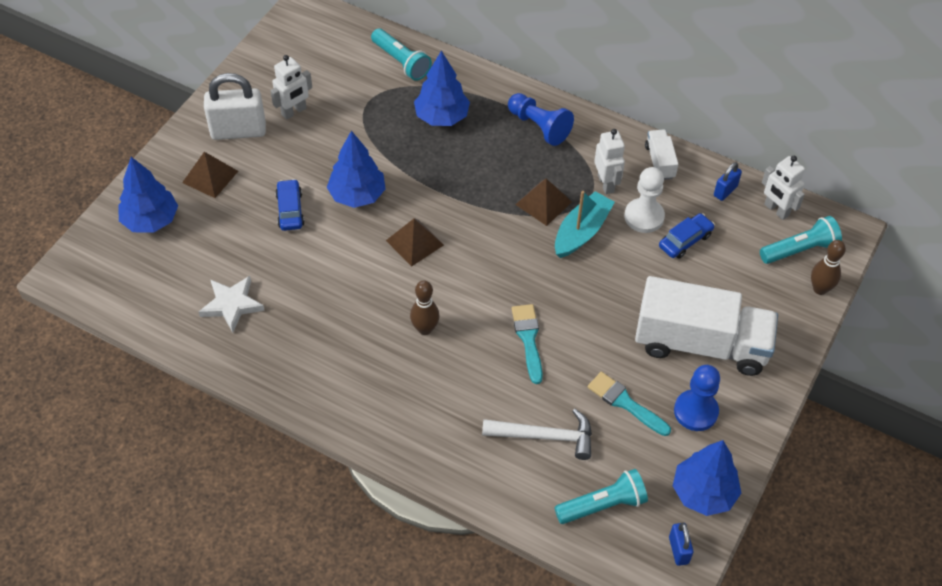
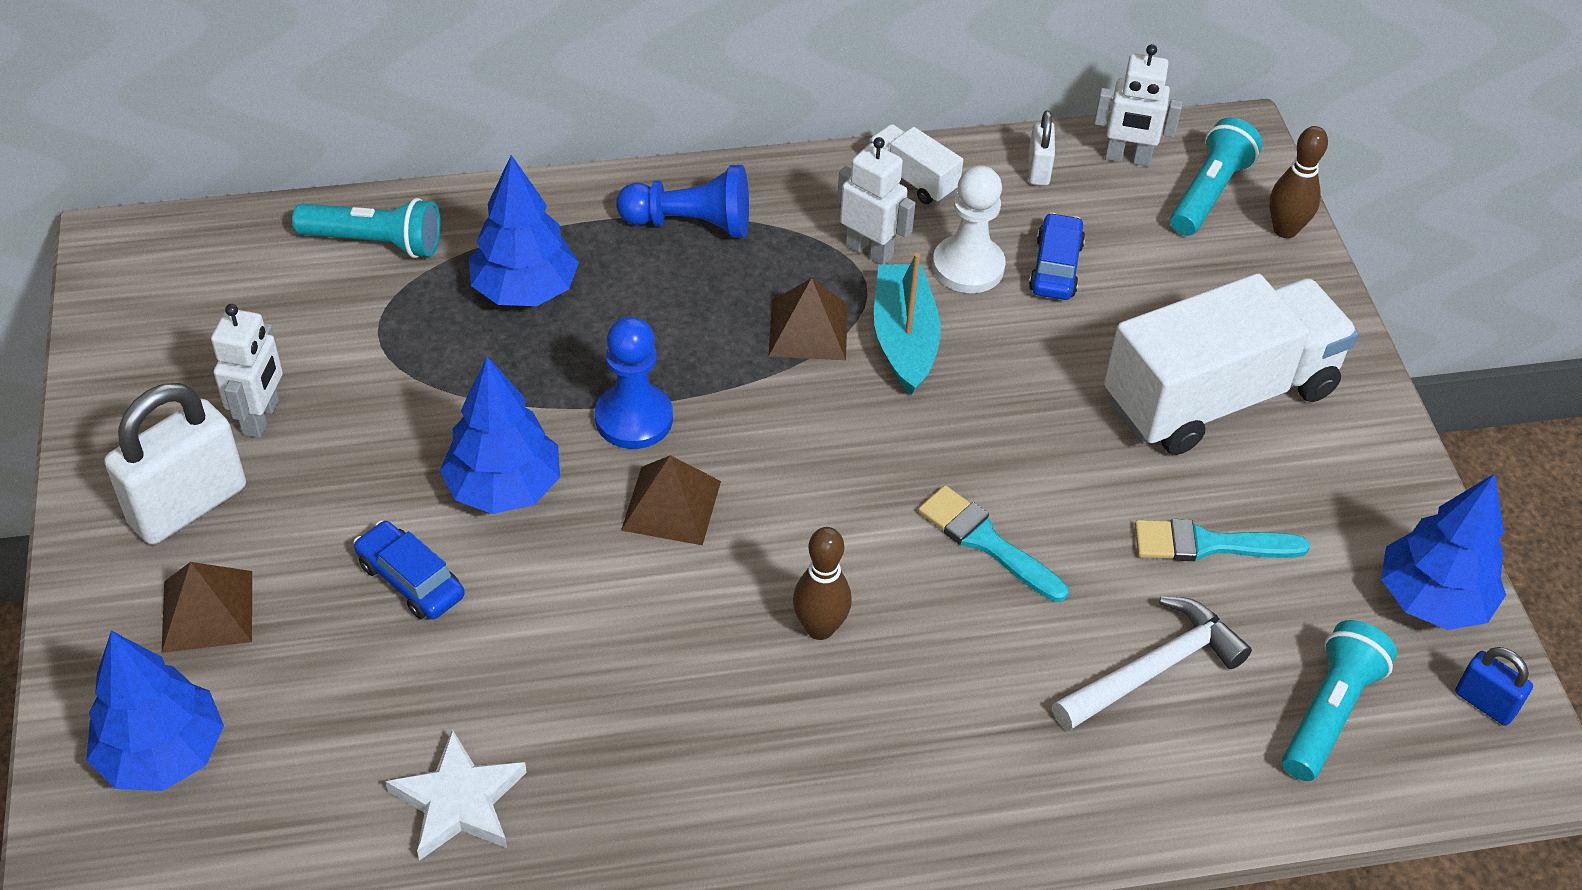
camera: 40 degrees left, 5 degrees down
blue pawn [674,365,720,431] -> blue pawn moved to [595,316,673,449]
blue padlock [714,162,742,201] -> white padlock [1028,110,1055,186]

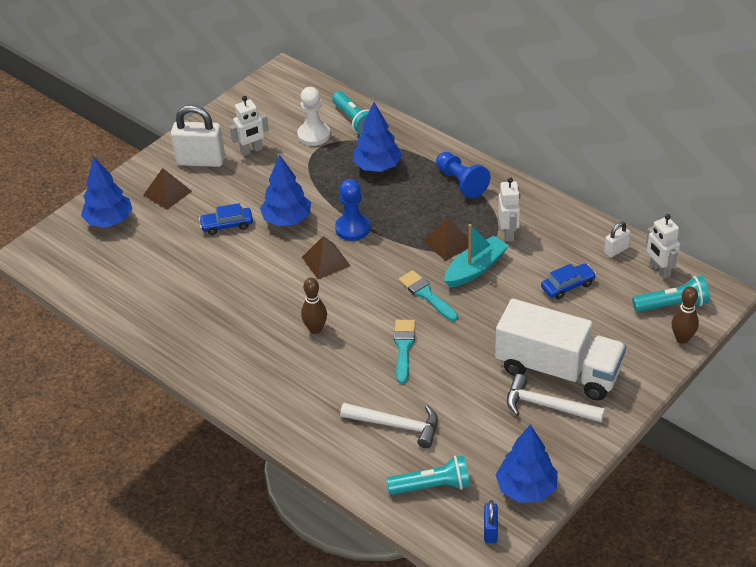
camera: 55 degrees right, 5 degrees down
blue car [353,520,465,619] -> blue car turned 105 degrees counterclockwise [199,203,253,235]
white star [385,729,527,861] -> none
white truck [869,124,963,204] -> none
white pawn [932,165,1006,293] -> white pawn moved to [297,87,330,146]
turquoise brush [1135,519,1310,561] -> turquoise brush moved to [398,270,458,321]
none -> white hammer [507,374,605,423]

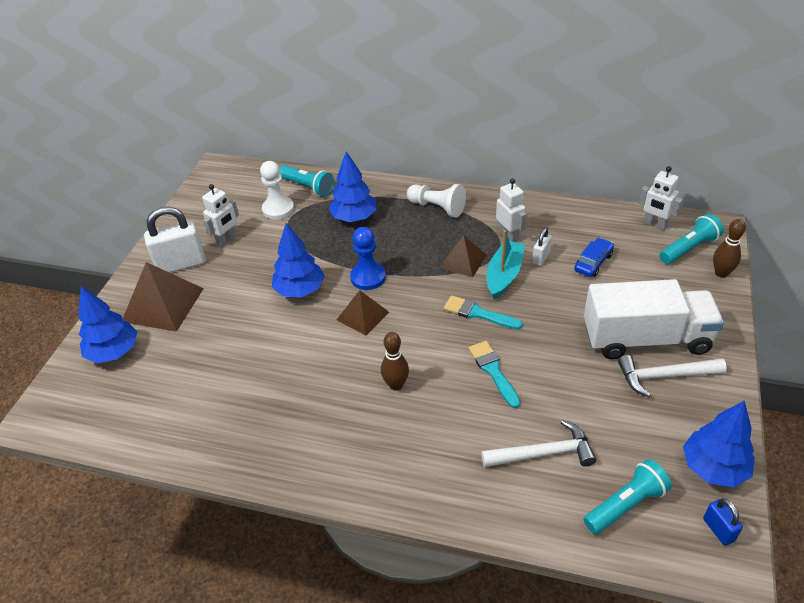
camera: 25 degrees left, 0 degrees up
brown pyramid [143,168,192,210] -> brown pyramid [123,262,204,332], size x1.64
blue car [199,203,253,235] -> none
blue pawn [436,152,490,198] -> white pawn [407,184,466,218]
white padlock [604,222,631,258] -> white padlock moved to [532,228,552,266]

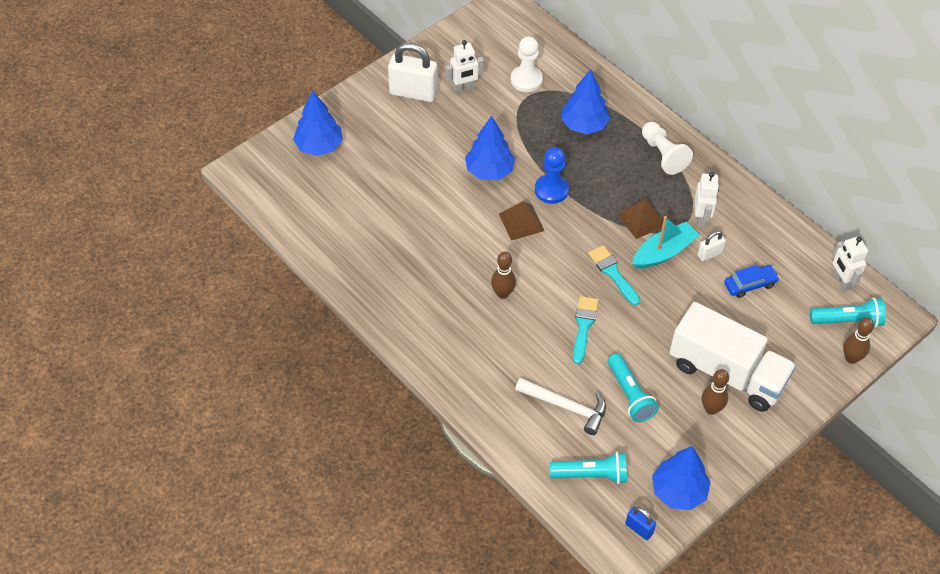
camera: 30 degrees right, 10 degrees up
brown pyramid [123,262,204,332] -> none
turquoise flashlight [280,165,334,196] -> turquoise flashlight moved to [608,353,659,422]
white hammer [618,355,727,397] -> brown bowling pin [702,369,729,415]
blue padlock [703,498,743,546] -> blue padlock turned 60 degrees counterclockwise [625,507,656,540]

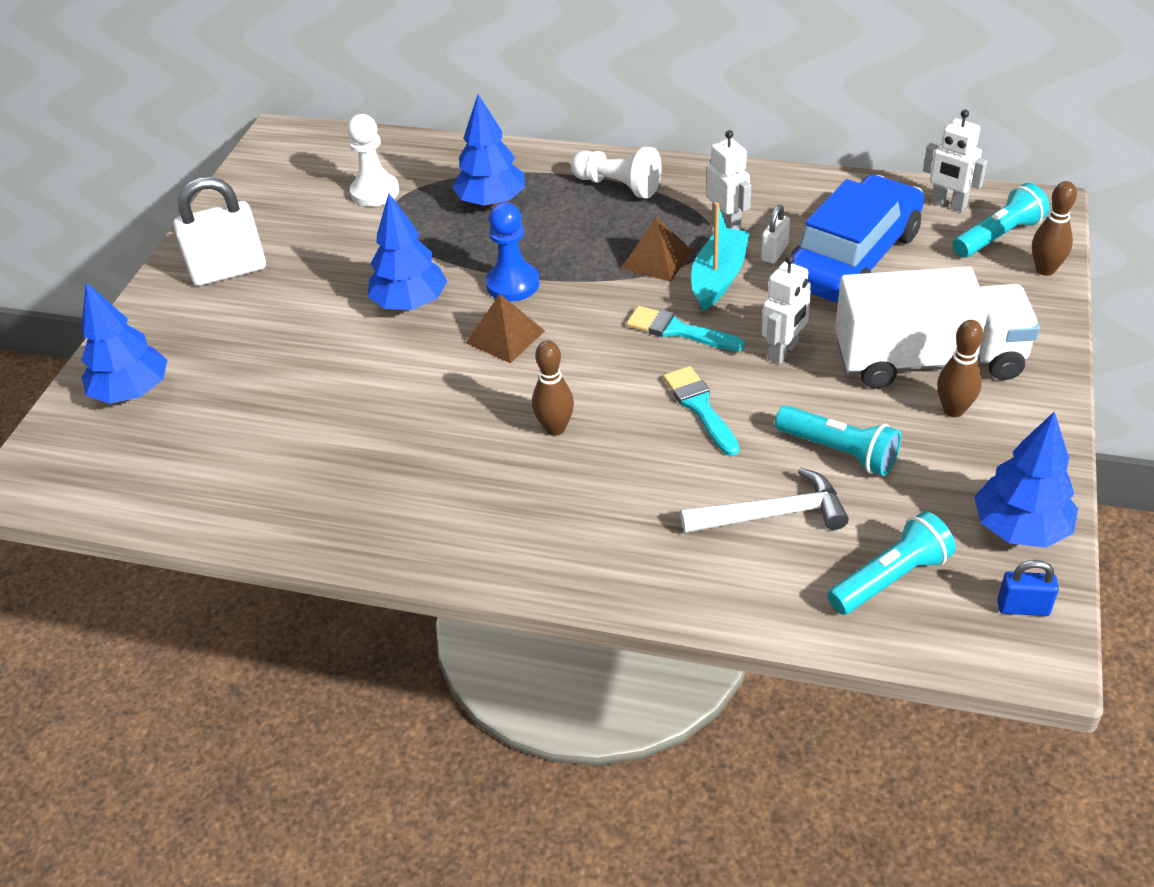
camera: 30 degrees left, 10 degrees down
white robot [446,40,484,93] -> white robot moved to [762,255,811,364]
blue car [724,265,780,298] -> blue car [791,175,924,302], size x2.29

